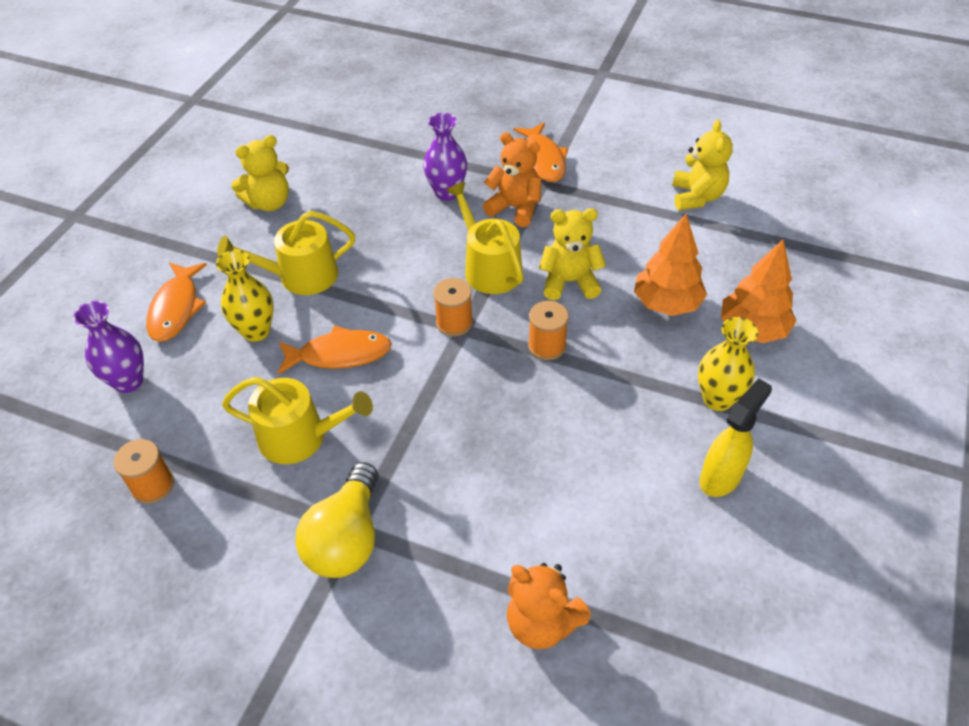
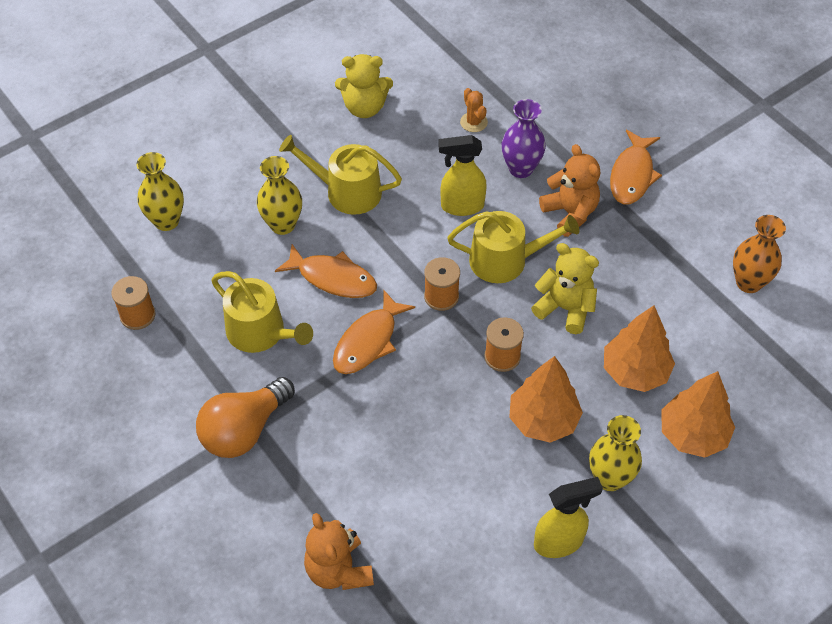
camera: 30 degrees right, 5 degrees up
purple vase [73,301,144,393] -> yellow vase [136,152,184,231]
orange fish [146,262,207,342] -> orange fish moved to [333,290,415,374]
yellow light bulb [295,462,378,578] -> orange light bulb [196,377,295,458]
yellow watering can [446,182,524,294] -> yellow watering can turned 90 degrees clockwise [447,211,579,283]
yellow teddy bear [672,120,733,210] -> orange vase [733,215,786,293]
none -> yellow spray bottle [438,135,487,216]
none -> orange cactus [460,88,488,132]
none -> orange tree [509,356,583,443]

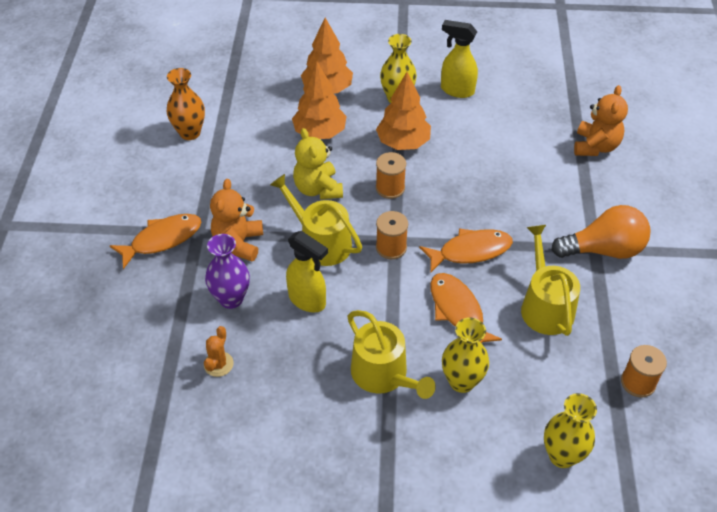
camera: 140 degrees left, 5 degrees down
yellow teddy bear [335,54,393,118] -> none

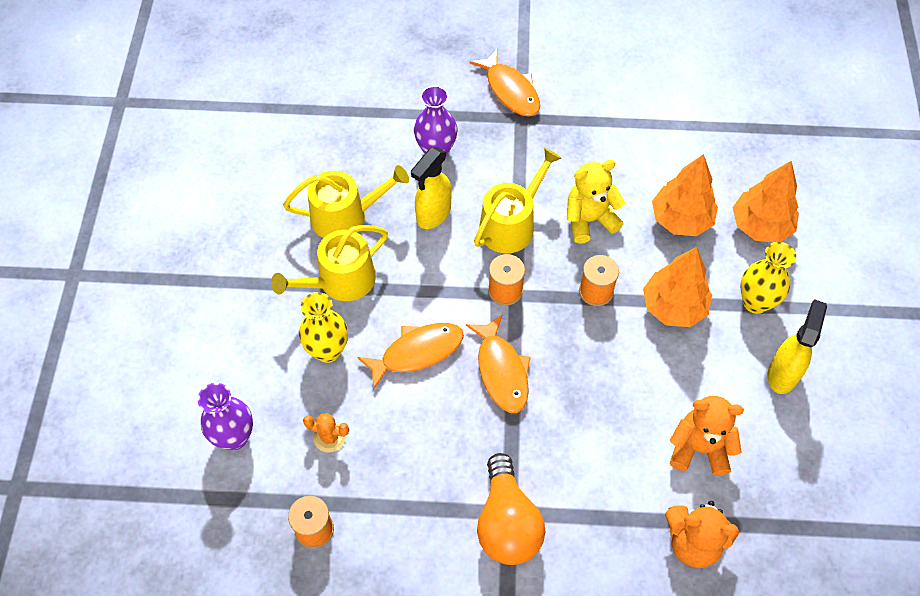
camera: 90 degrees right, 10 degrees up
orange vase [167,68,205,140] -> none
orange cactus [204,326,234,377] -> orange cactus moved to [303,413,349,453]
orange teddy bear [210,179,263,261] -> orange teddy bear moved to [670,396,744,476]
yellow watering can [521,225,580,336] -> yellow watering can moved to [283,165,409,238]
yellow vase [544,393,597,468] -> purple vase [197,383,253,450]

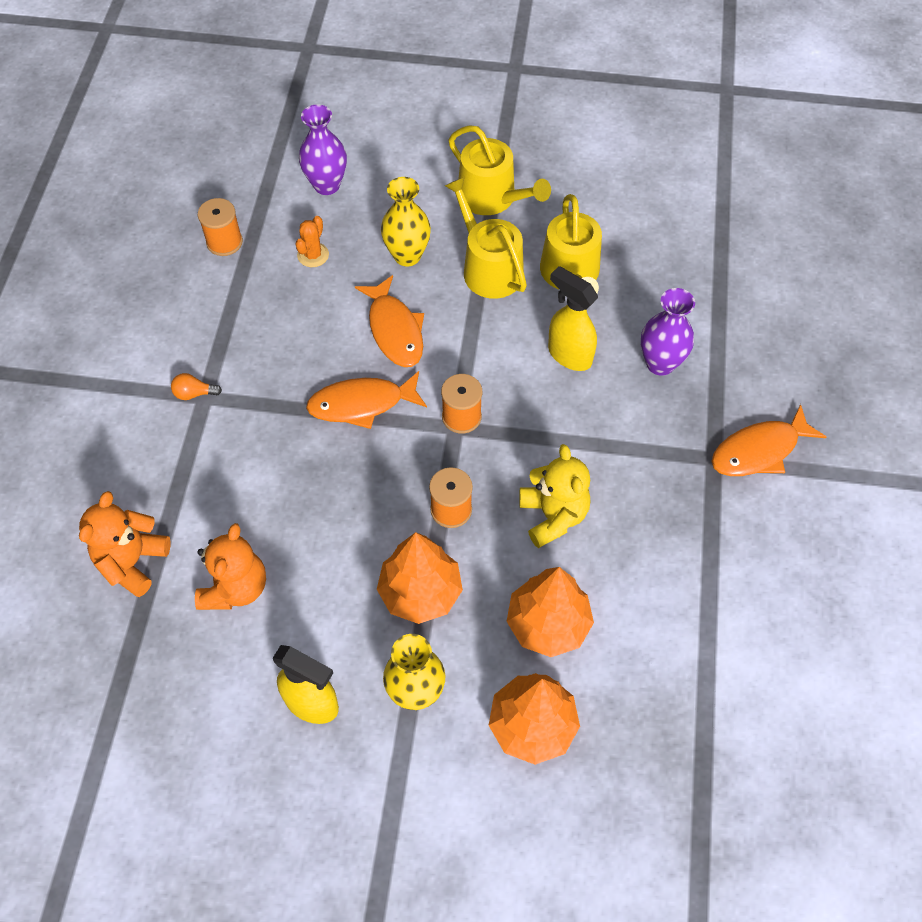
camera: 95 degrees right, 0 degrees up
yellow watering can [474,148,562,253] -> yellow watering can moved to [449,125,551,215]
orange light bulb [477,453,546,565] -> orange light bulb [171,373,222,400], size x0.41

